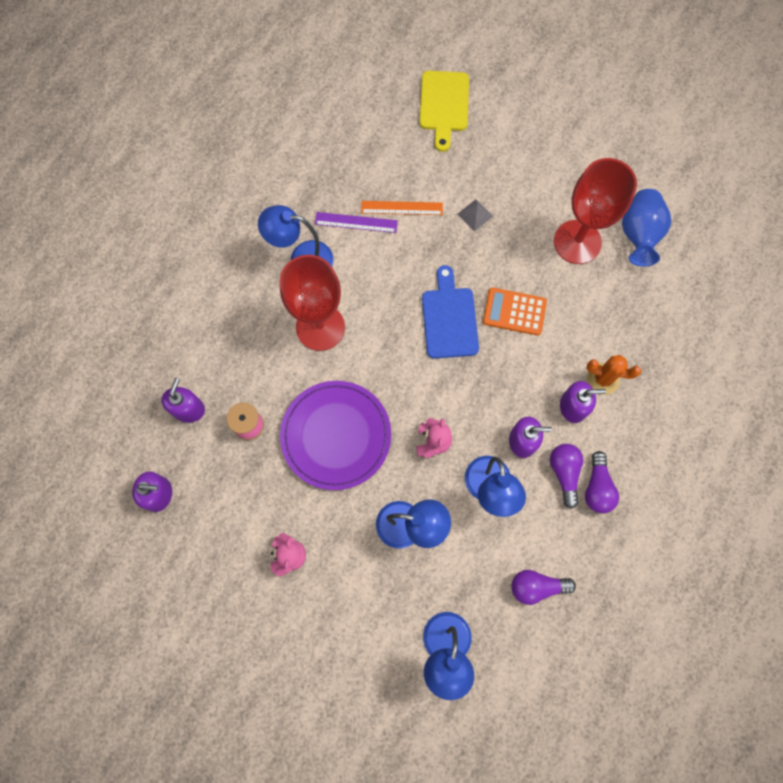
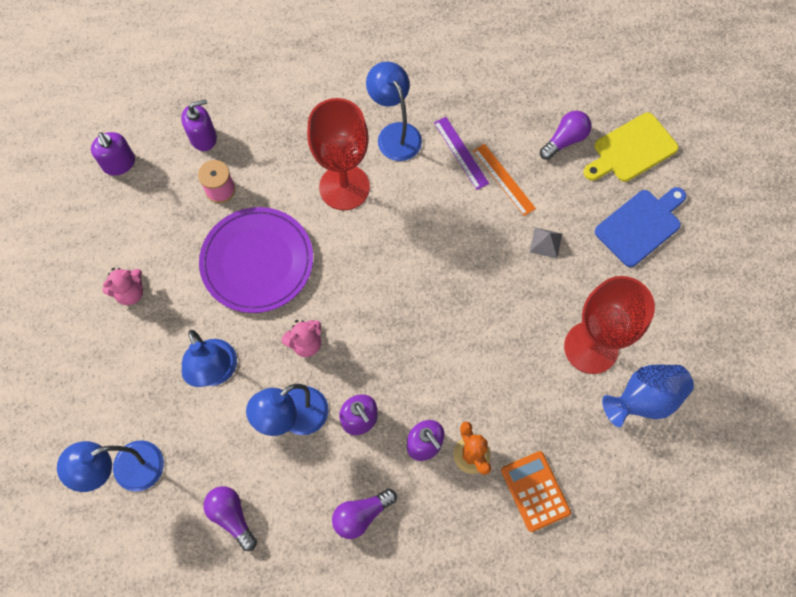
camera: 55 degrees right, 5 degrees down
blue cutting board [422,265,479,359] -> blue cutting board moved to [595,187,686,267]
orange calculator [483,288,547,336] -> orange calculator moved to [501,451,571,532]
purple light bulb [550,444,583,509] -> purple light bulb moved to [540,111,591,160]

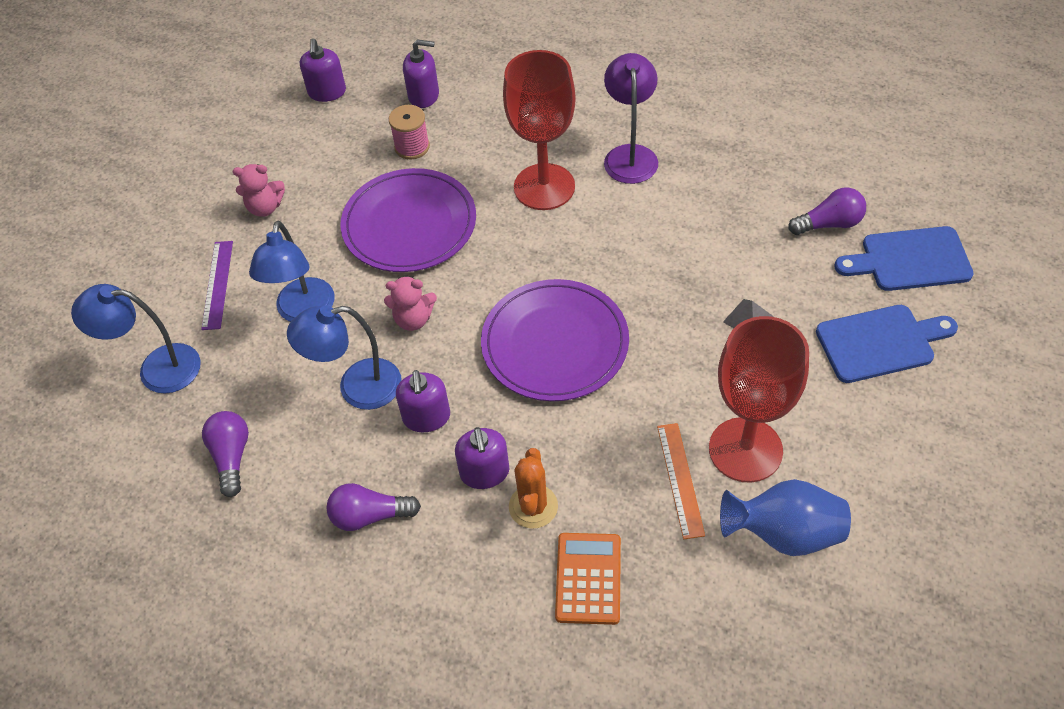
camera: 30 degrees right, 15 degrees down
blue lamp [366,62,422,161] -> purple lamp [604,53,658,184]
purple ruler [434,117,489,190] -> purple ruler moved to [201,241,233,330]
orange ruler [473,144,536,216] -> orange ruler moved to [657,423,705,539]
yellow cutting board [583,112,679,182] -> blue cutting board [835,226,974,291]
none -> purple plate [481,279,629,401]

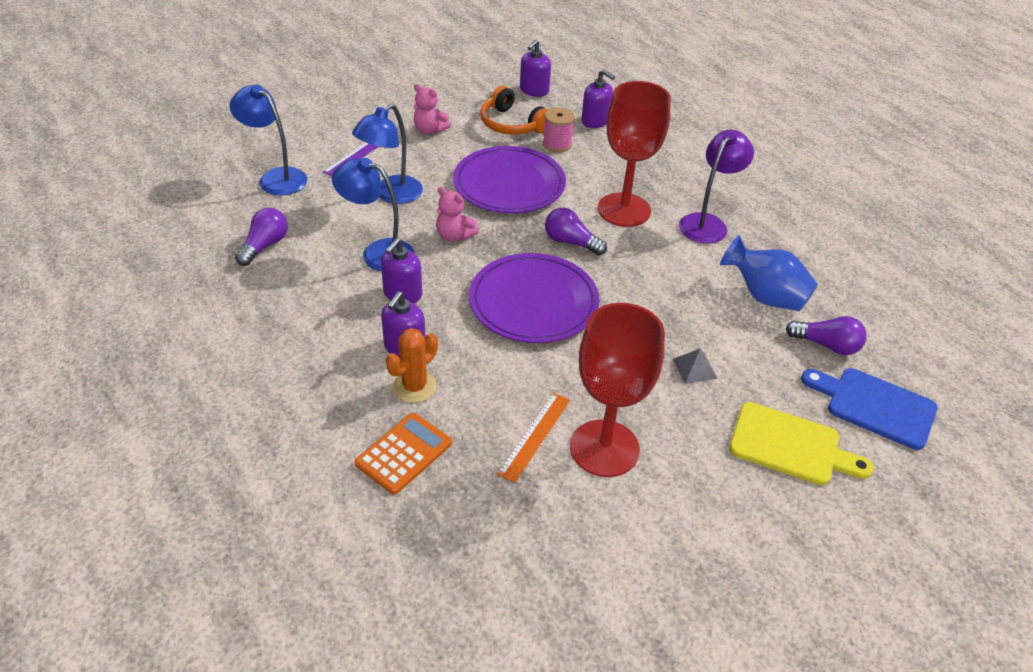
camera: 30 degrees right, 10 degrees down
purple light bulb [326,483,421,531] -> purple light bulb moved to [545,208,607,255]
blue vase [720,479,851,556] -> blue vase moved to [720,235,818,311]
blue cutting board [816,305,958,383] -> yellow cutting board [729,402,874,485]
none -> orange headphones [480,86,548,135]

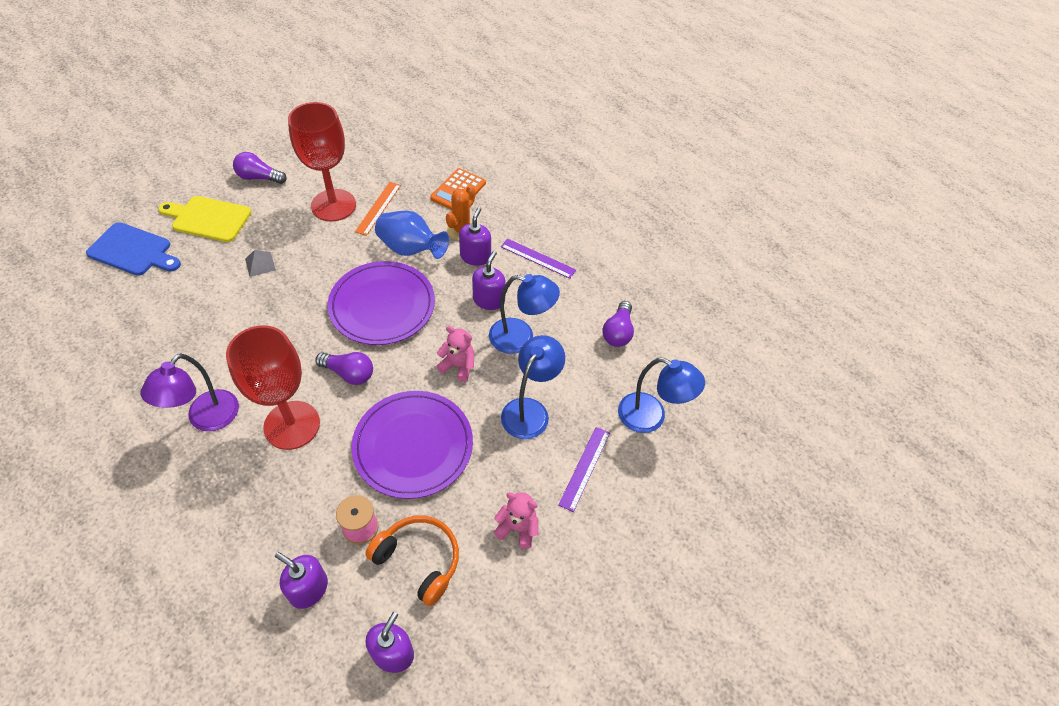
camera: 170 degrees right, 10 degrees up
blue vase [720,235,818,311] -> blue vase moved to [375,211,449,259]
purple light bulb [786,316,866,355] -> purple light bulb moved to [233,152,287,184]
none -> purple ruler [501,238,576,279]

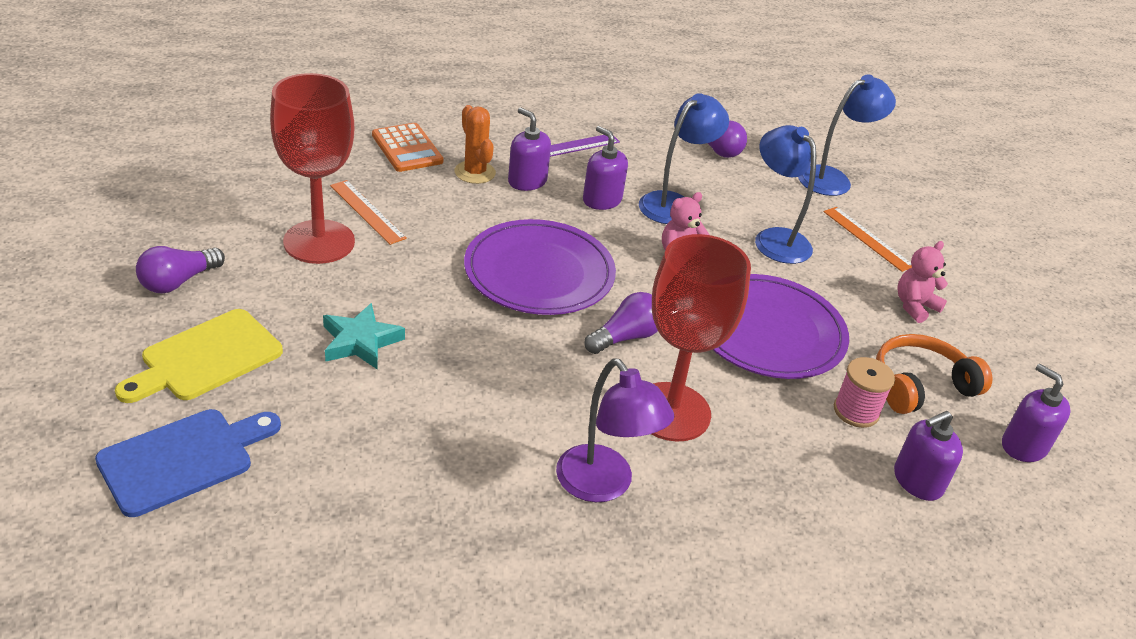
camera: 60 degrees left, 15 degrees down
grey pyramid [245,250,276,277] -> turquoise star [323,303,405,369]
blue vase [375,211,449,259] -> none
purple ruler [559,427,610,512] -> orange ruler [824,207,912,272]

